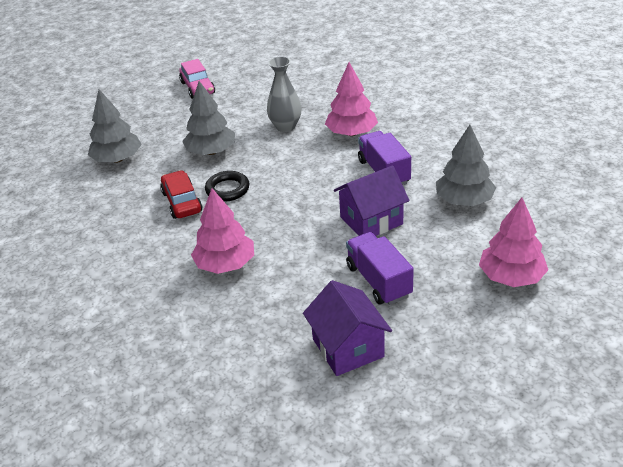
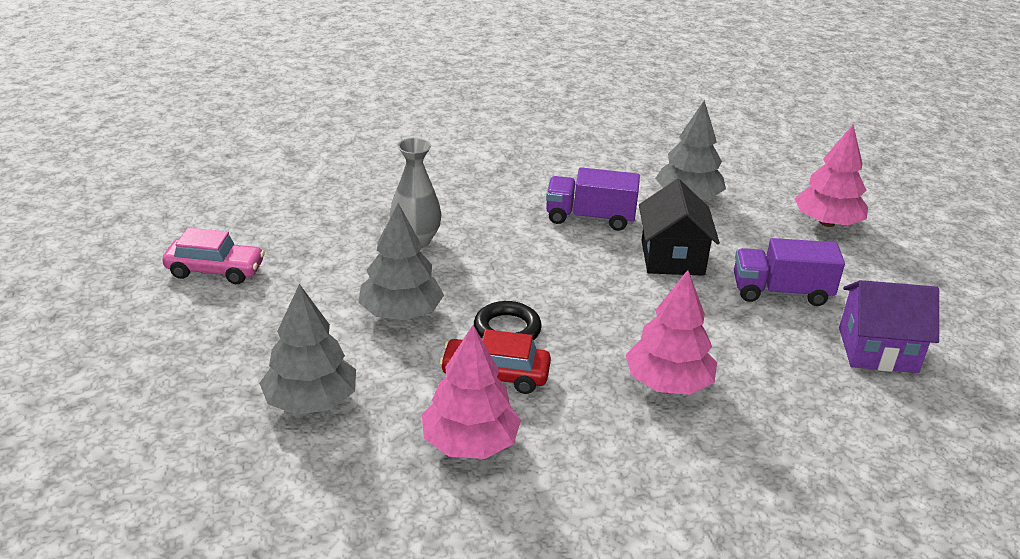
camera: 65 degrees left, 5 degrees down
pink tree [325,62,378,136] -> pink tree moved to [422,325,521,459]
purple house [334,165,409,236] -> black house [639,179,720,276]

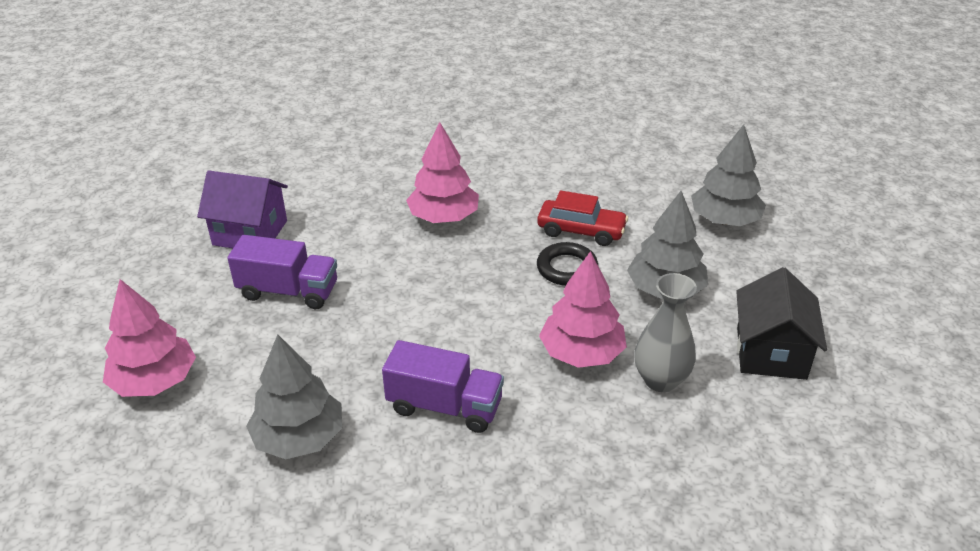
camera: 170 degrees left, 5 degrees up
pink car [162,228,265,284] -> none
pink tree [422,325,521,459] -> pink tree moved to [539,251,627,368]
black house [639,179,720,276] -> black house moved to [736,267,827,380]

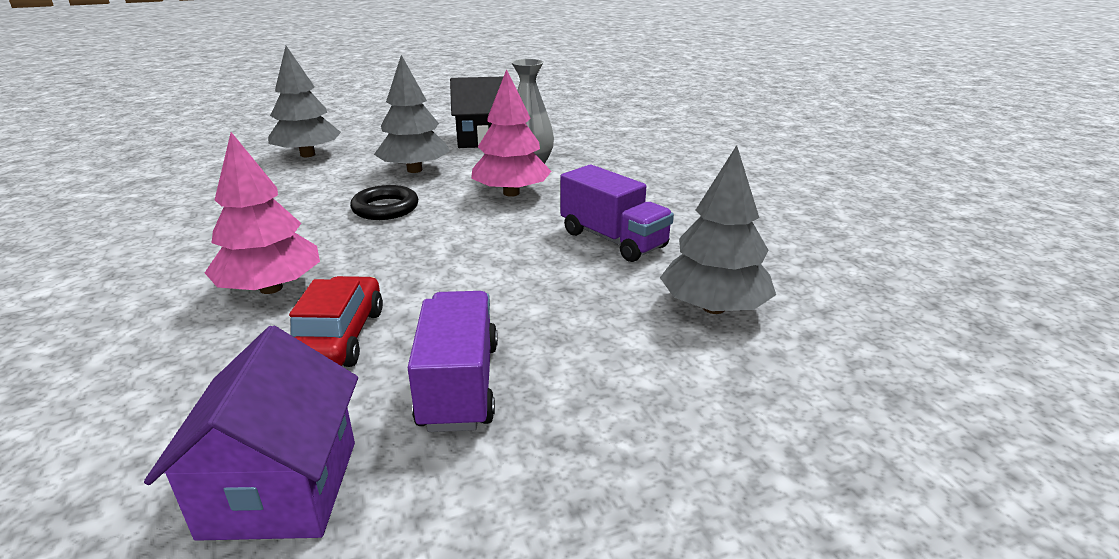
camera: 105 degrees left, 10 degrees down
pink tree [103,279,196,397] -> none
purple truck [382,340,504,433] -> purple truck turned 135 degrees clockwise [560,164,674,262]
red car [537,190,628,246] -> red car moved to [289,276,383,367]

